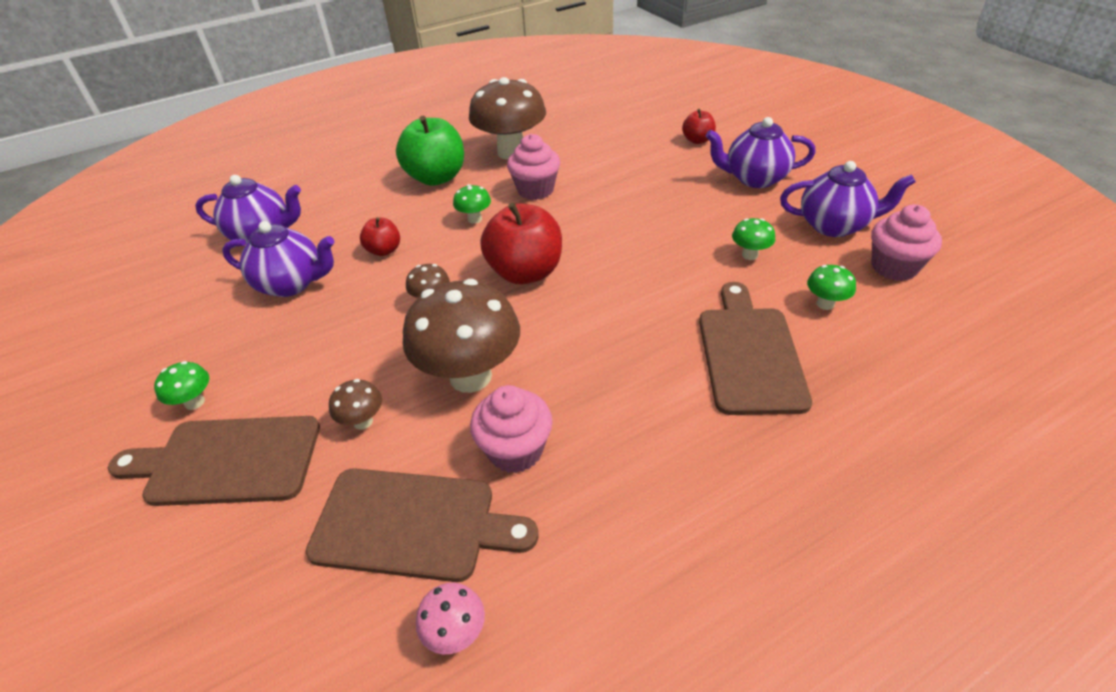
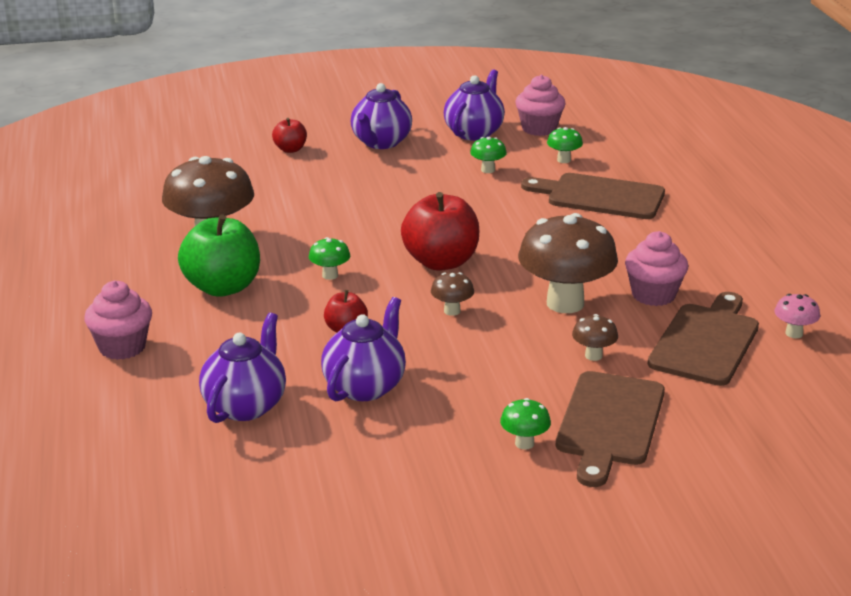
camera: 75 degrees left, 15 degrees down
pink cupcake [507,134,560,200] -> pink cupcake moved to [84,281,152,360]

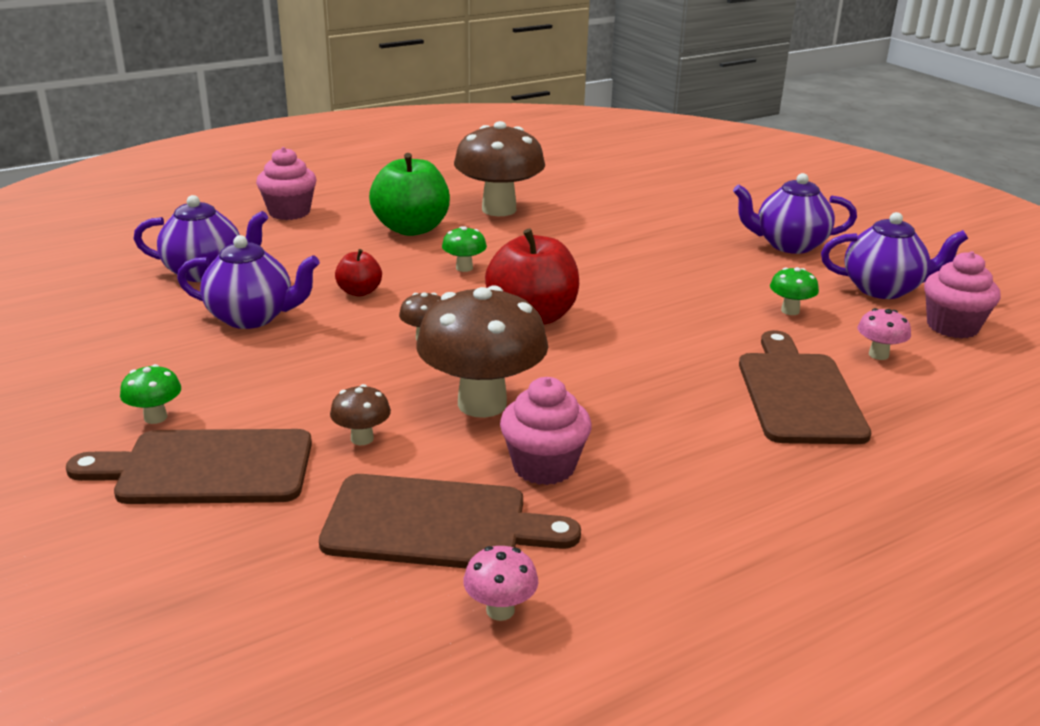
camera: 70 degrees right, 0 degrees up
red apple [272,118,307,153] -> none
green mushroom [547,127,583,163] -> pink mushroom [857,308,911,360]

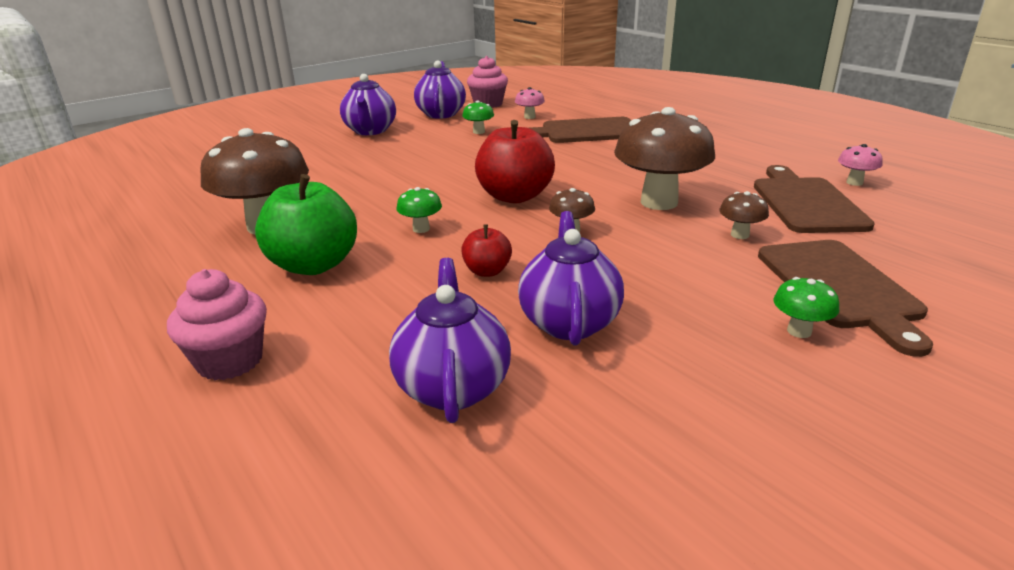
camera: 95 degrees left, 0 degrees up
pink cupcake [500,377,592,485] -> none

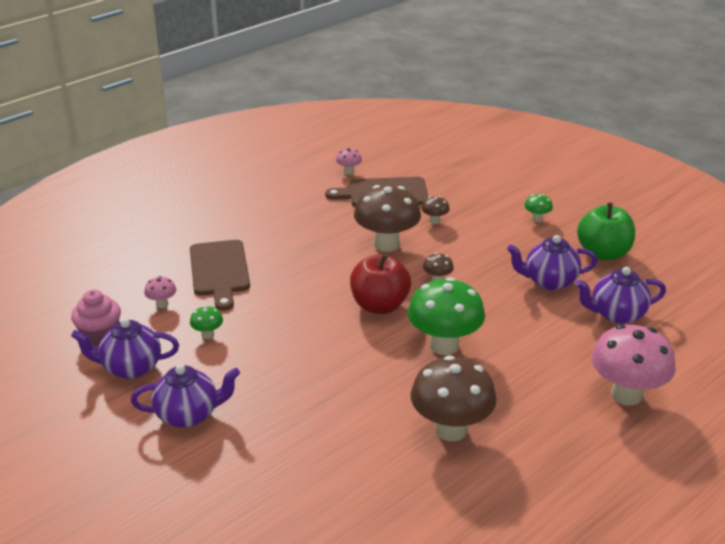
camera: 95 degrees left, 5 degrees up
pink cupcake [167,269,267,380] -> pink mushroom [591,324,676,406]
green apple [255,174,357,275] -> green apple moved to [577,203,635,260]
green mushroom [397,187,442,233] -> green mushroom [408,277,485,355], size x2.28
red apple [461,225,512,277] -> none
brown cutting board [758,240,933,357] -> none

